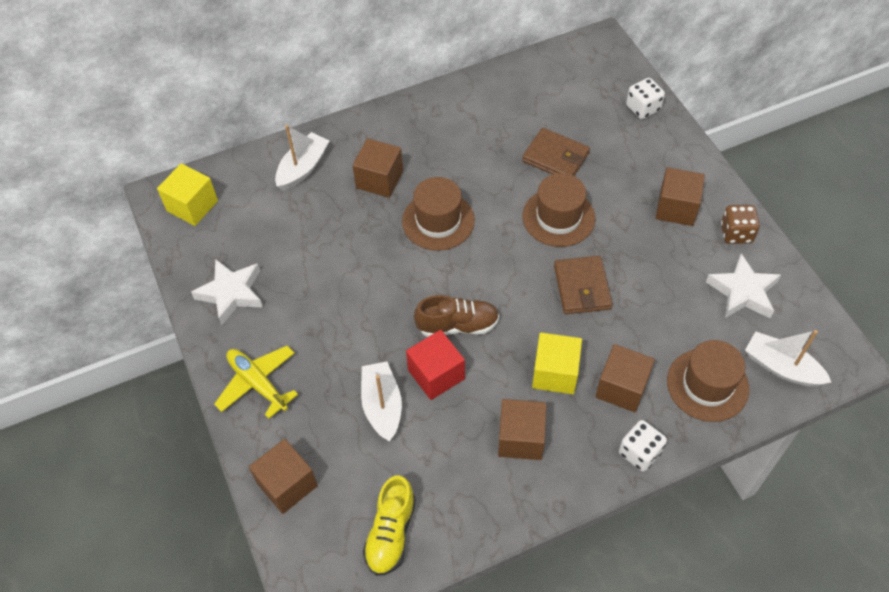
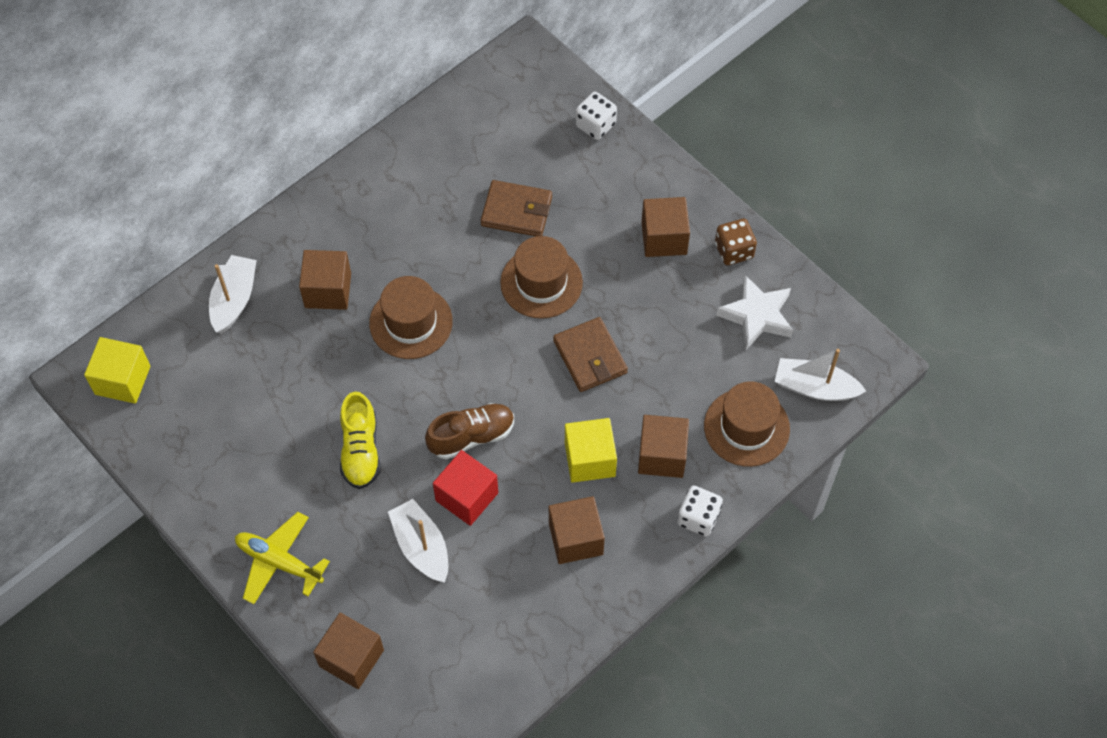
camera: 20 degrees left, 5 degrees up
white star [191,259,263,325] -> none
yellow shoe [363,475,416,576] -> yellow shoe moved to [340,392,381,489]

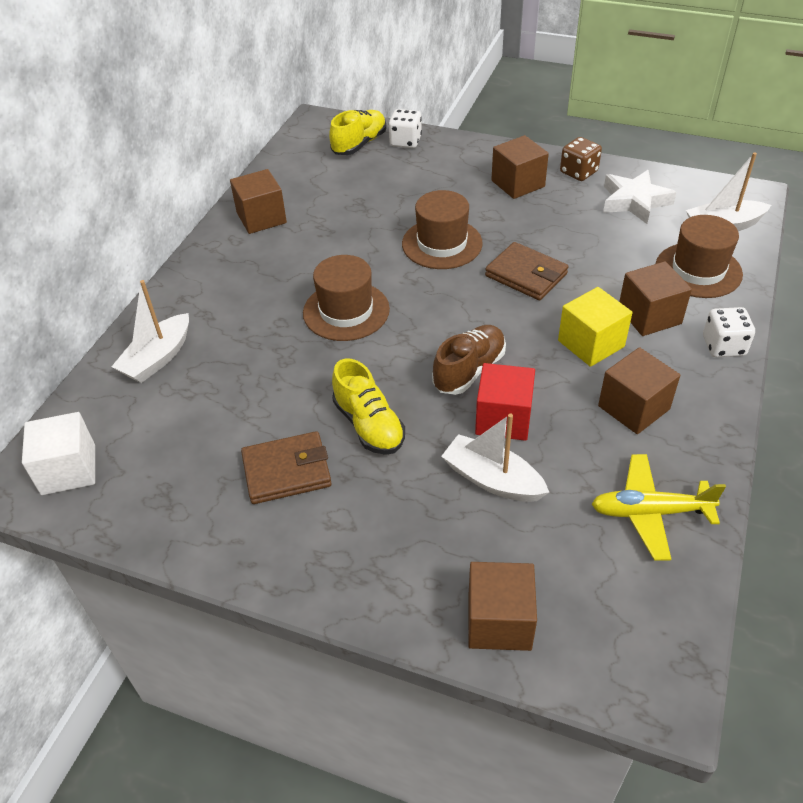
camera: 25 degrees left, 15 degrees down
yellow cube [84,337,150,404] -> white cube [22,412,95,495]
white boat [209,255,257,333] -> white boat turned 135 degrees counterclockwise [111,280,189,383]
yellow plane [235,512,330,604] -> yellow plane moved to [591,454,726,561]
brown cube [299,250,351,310] -> brown cube moved to [230,169,287,234]
brown wallet [481,180,552,236] -> brown wallet moved to [241,431,332,504]
none -> yellow shoe [329,110,387,155]

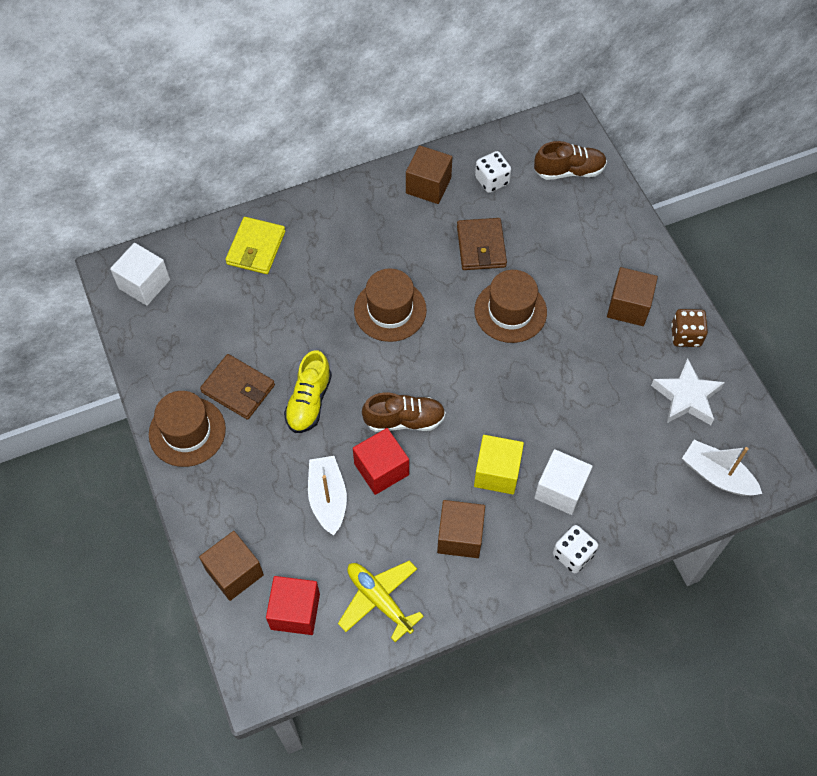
camera: 45 degrees right, 15 degrees up
white boat [111,280,189,383] -> yellow wallet [225,217,285,274]
yellow shoe [329,110,387,155] -> brown shoe [534,141,607,180]
white dice [389,109,422,148] -> white dice moved to [475,151,511,193]
brown wallet [485,242,568,300] -> brown wallet moved to [457,218,507,270]
brown cube [619,261,692,336] -> white cube [534,449,593,515]
brown hat [656,215,743,298] -> brown hat moved to [149,391,226,467]
none -> red cube [266,576,320,635]

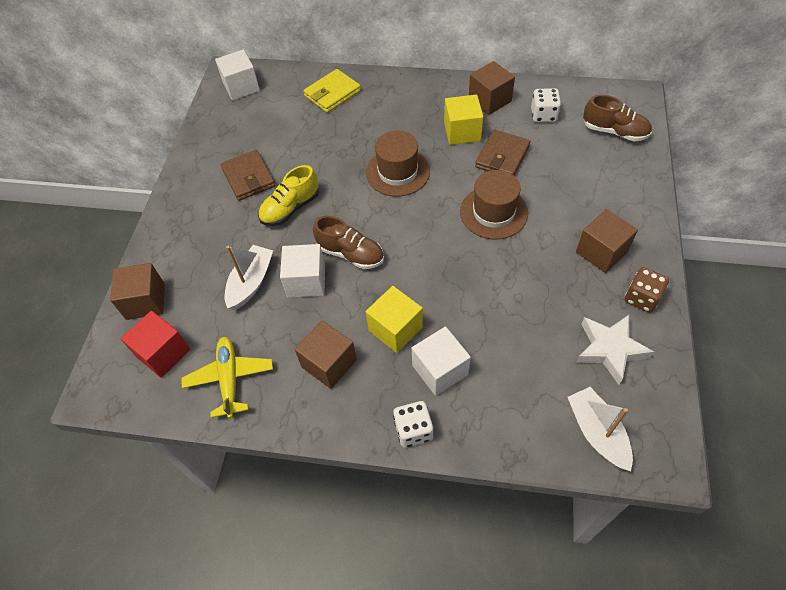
camera: 35 degrees right, 5 degrees down
brown hat [149,391,226,467] -> none
red cube [353,428,409,495] -> white cube [280,244,325,298]
none -> yellow cube [444,94,483,145]

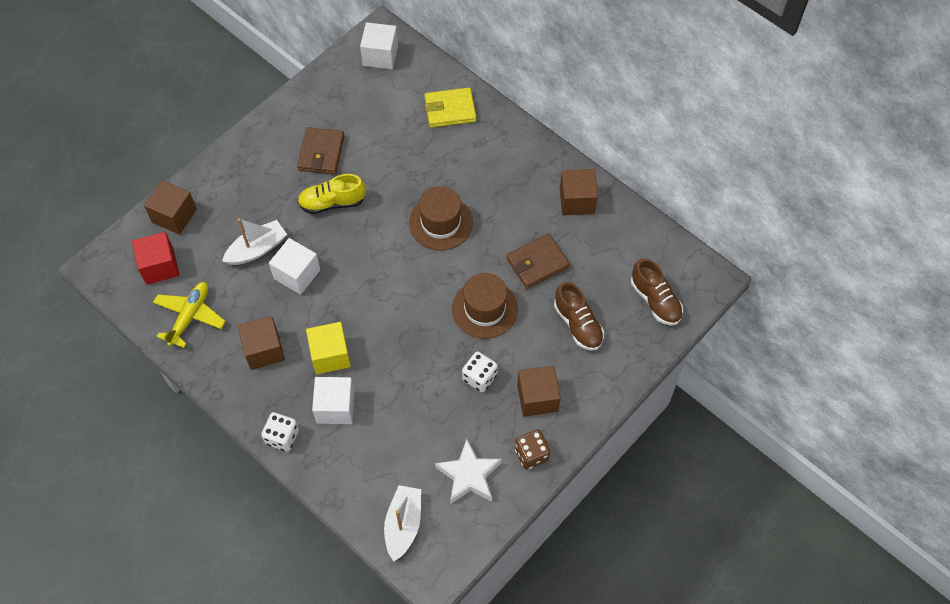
camera: 30 degrees right, 5 degrees up
brown shoe [313,216,384,269] -> brown shoe moved to [554,282,604,351]
yellow cube [444,94,483,145] -> none
white dice [531,88,561,122] -> white dice moved to [462,351,498,392]

